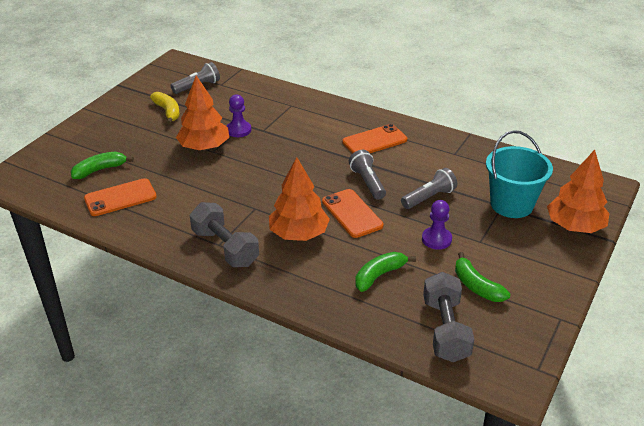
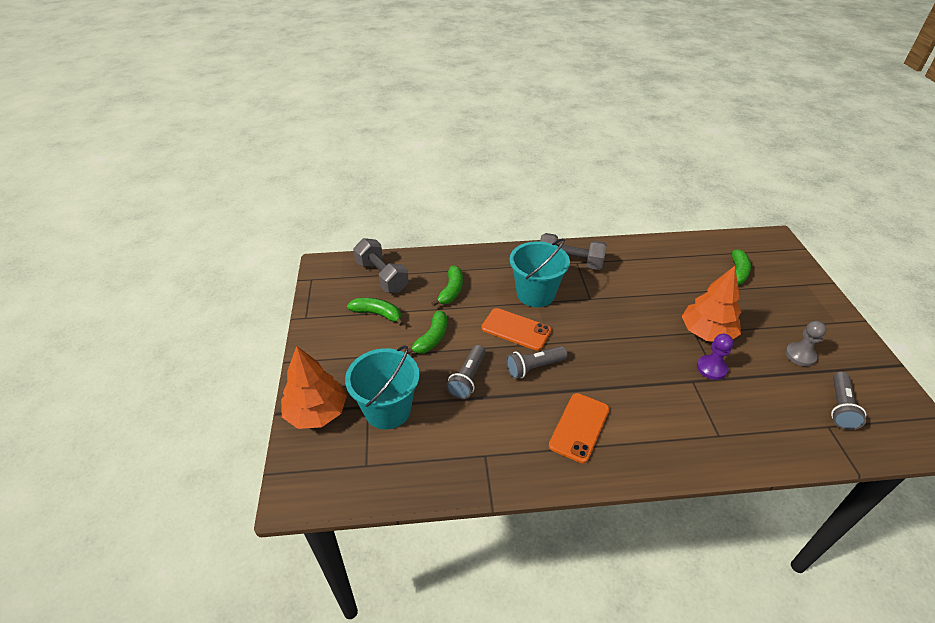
camera: 145 degrees right, 5 degrees up
orange phone [84,178,157,216] -> none
yellow banana [150,92,180,124] -> grey pawn [785,321,826,366]
orange tree [269,157,330,241] -> turquoise bucket [510,238,570,307]
grey flashlight [349,150,386,200] -> grey flashlight turned 120 degrees clockwise [506,346,568,379]
purple pawn [422,200,452,250] -> green banana [404,310,447,354]

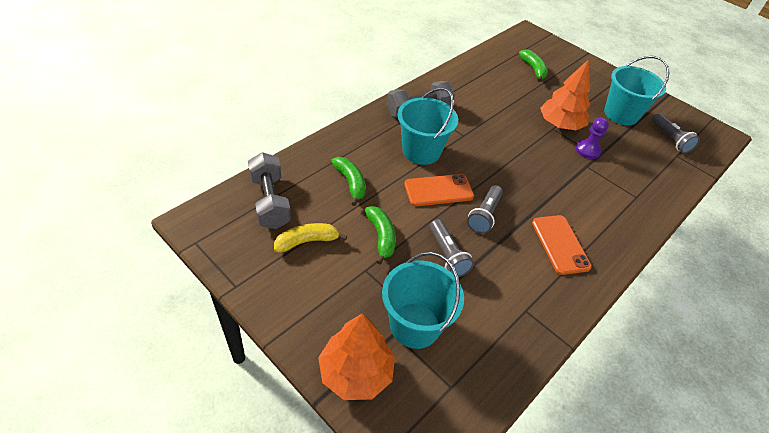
camera: 45 degrees left, 5 degrees up
green banana [347,298,404,326] -> yellow banana [274,223,347,253]
grey dumbbell [353,238,409,293] -> grey dumbbell turned 60 degrees clockwise [248,152,291,229]
grey pawn [785,321,826,366] -> turquoise bucket [604,56,670,125]

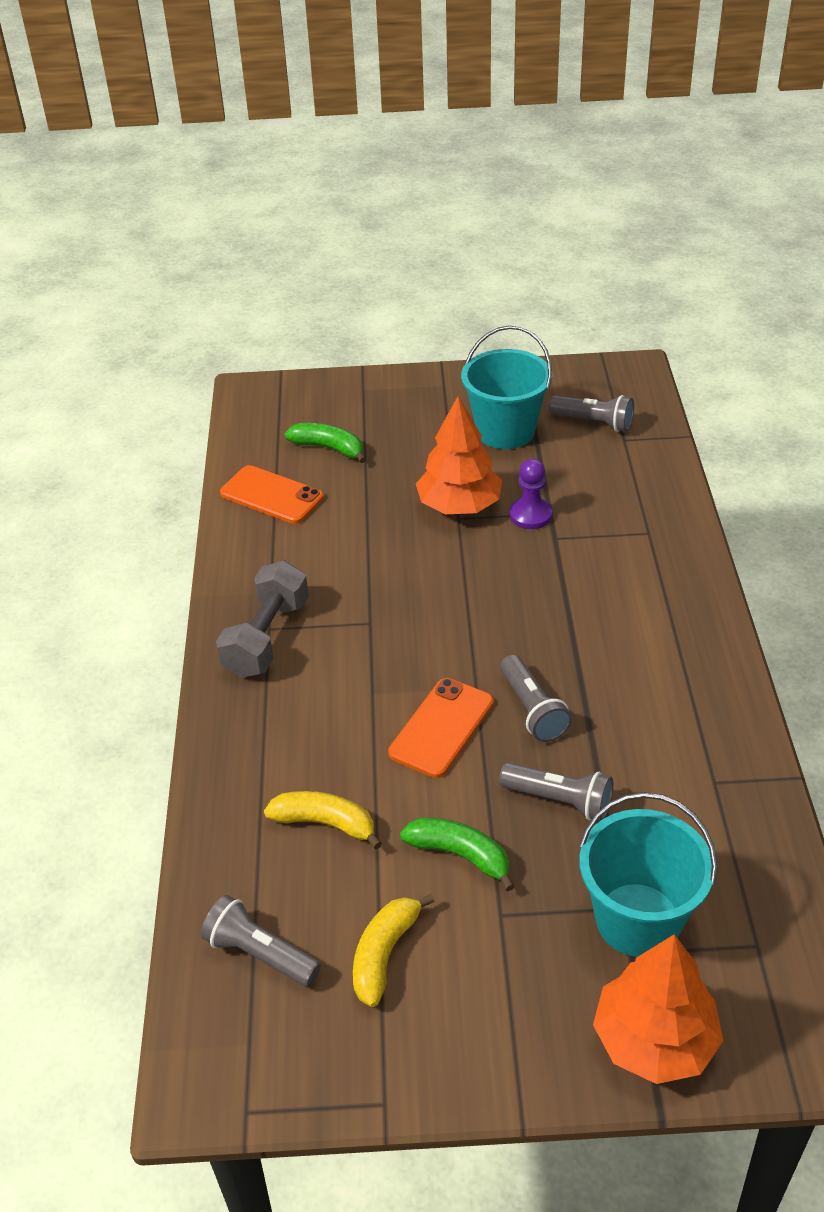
camera: 40 degrees left, 5 degrees down
grey dumbbell [248,152,291,229] -> grey flashlight [201,895,321,986]
green banana [331,157,365,206] -> yellow banana [264,791,382,849]
turquoise bucket [398,88,458,165] -> none
orange phone [532,215,592,275] -> orange phone moved to [220,465,324,524]

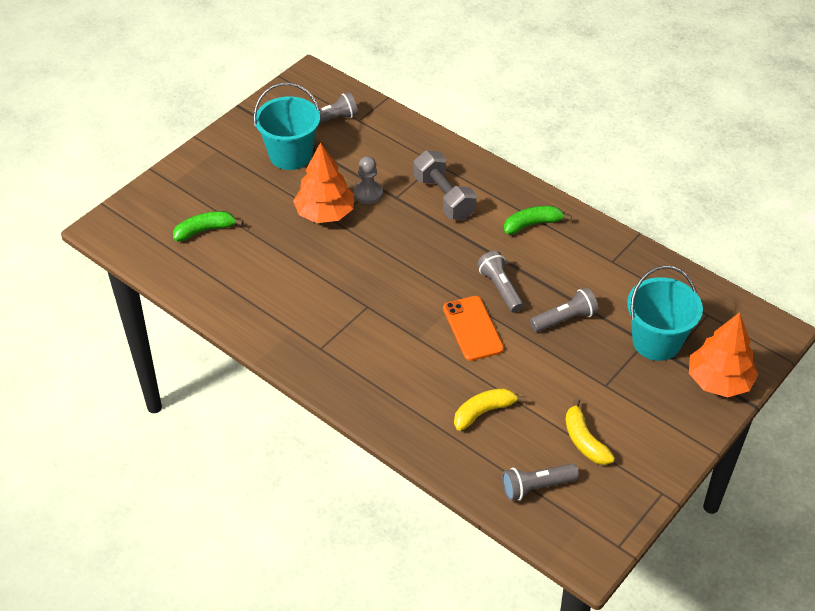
camera: 50 degrees left, 5 degrees up
grey dumbbell [216,560,309,678] -> grey dumbbell moved to [413,150,477,220]
orange phone [220,465,324,524] -> none
green banana [400,818,515,891] -> green banana moved to [504,206,572,234]
grey flashlight [500,655,572,742] -> grey flashlight turned 135 degrees counterclockwise [477,251,524,313]
purple pawn [510,459,552,529] -> grey pawn [354,156,383,204]

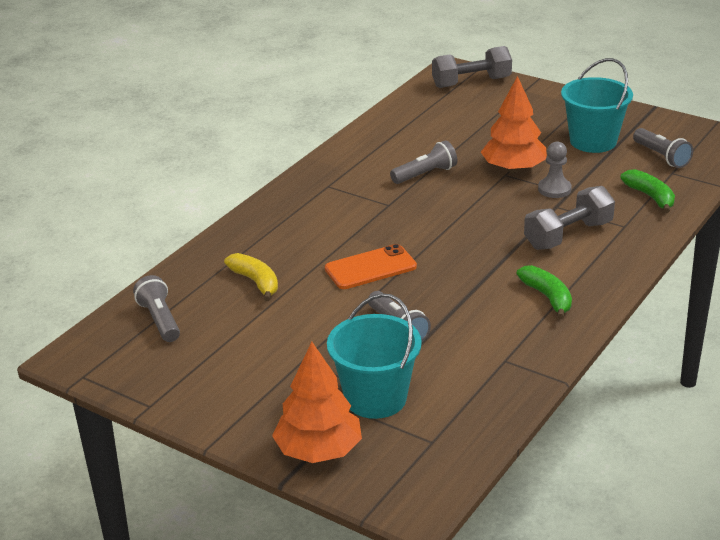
camera: 85 degrees right, 15 degrees down
green banana [173,211,244,241] -> green banana moved to [620,169,675,213]
grey flashlight [477,251,524,313] -> grey flashlight moved to [390,140,457,184]
yellow banana [565,399,615,465] -> none
none -> grey dumbbell [432,46,512,88]

